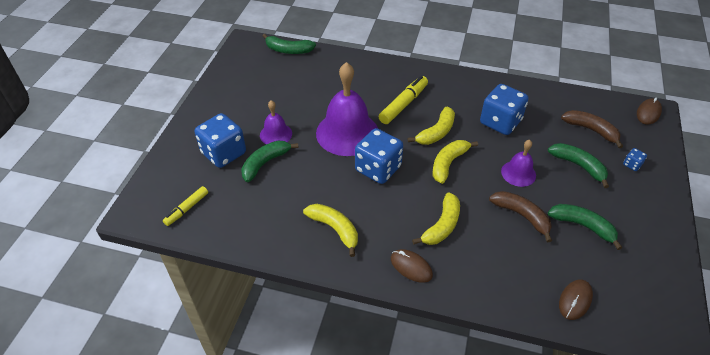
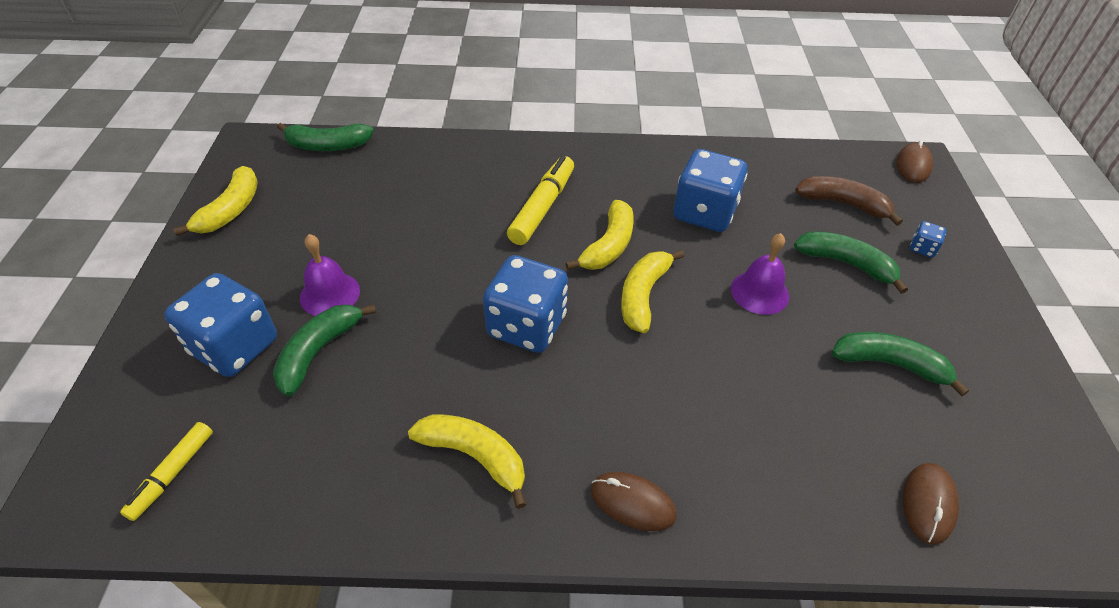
camera: 15 degrees left, 0 degrees up
purple bell [316,62,378,156] -> none
yellow banana [412,192,460,245] -> yellow banana moved to [173,166,258,236]
brown banana [489,191,552,242] -> none

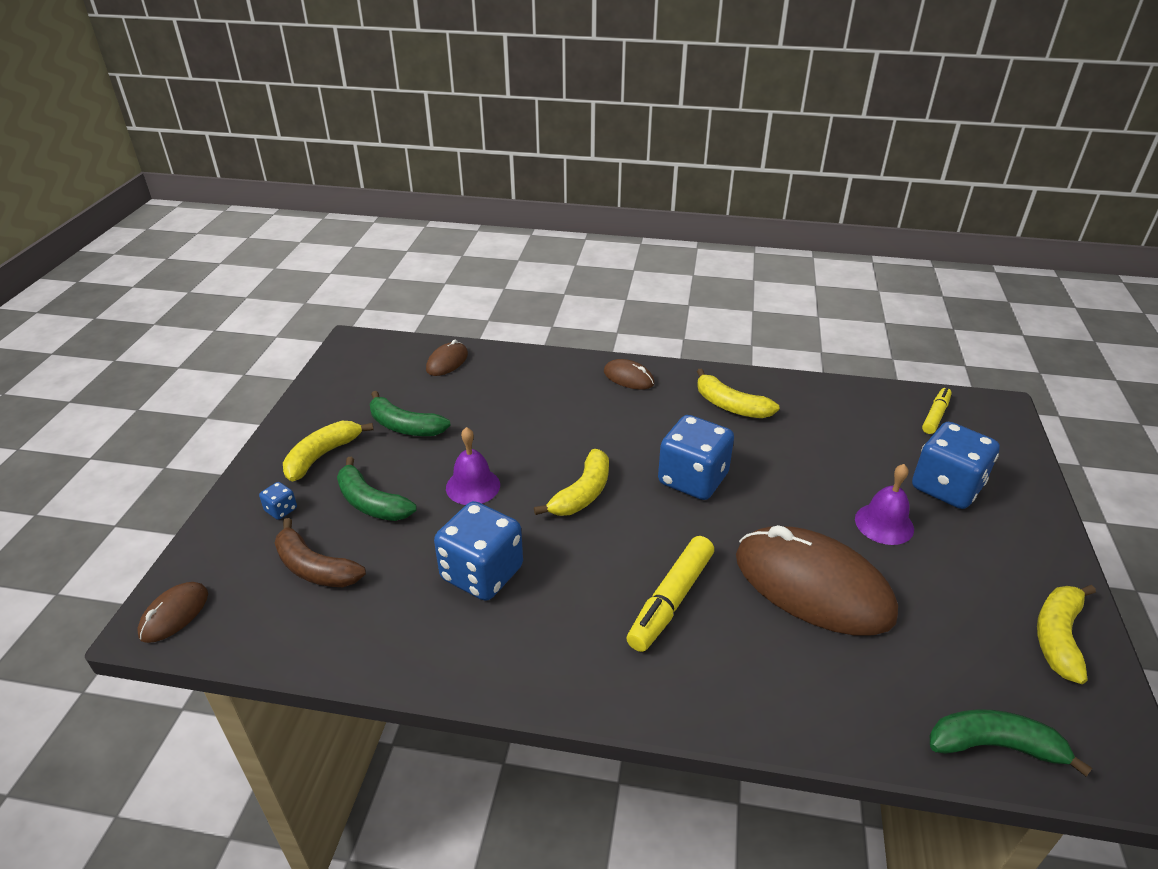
camera: 170 degrees left, 10 degrees down
green banana [273,304,376,396] -> none
yellow banana [565,200,634,270] -> yellow banana moved to [283,421,374,482]
none -> brown mouse [736,525,898,636]

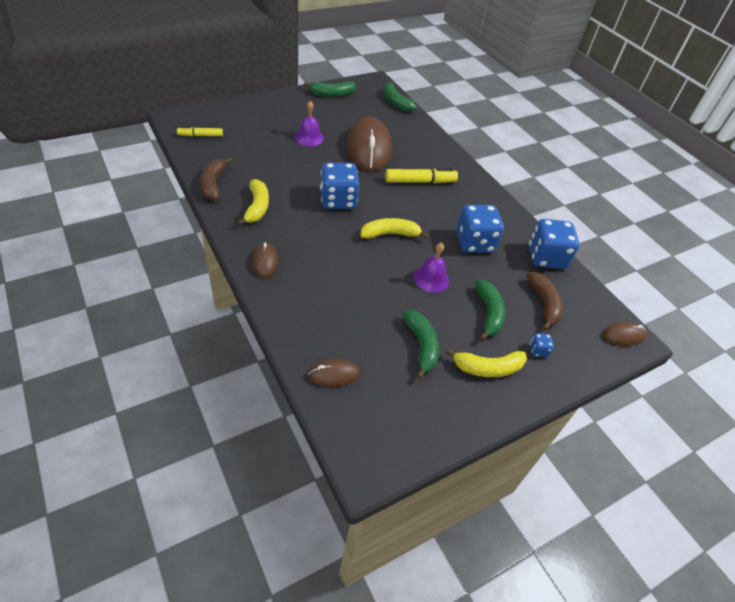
camera: 135 degrees left, 10 degrees up
blue dice [912,422,1000,509] -> blue dice moved to [529,219,579,269]
yellow banana [1037,585,1096,684] -> green banana [304,81,356,97]
none -> brown banana [200,157,232,200]

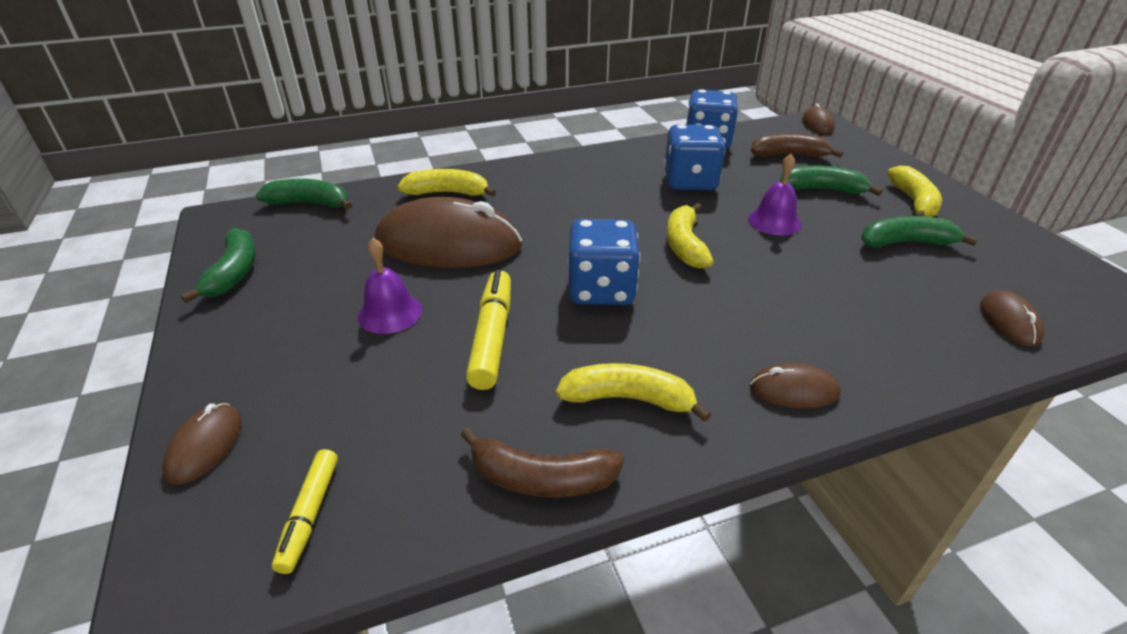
camera: 75 degrees left, 10 degrees down
green banana [383,81,417,112] -> green banana turned 150 degrees counterclockwise [256,179,352,209]
yellow marker [385,168,458,183] -> yellow marker moved to [466,270,511,390]
blue dice [530,333,554,357] -> none
none -> brown mouse [162,403,242,485]
none -> yellow banana [397,169,496,197]

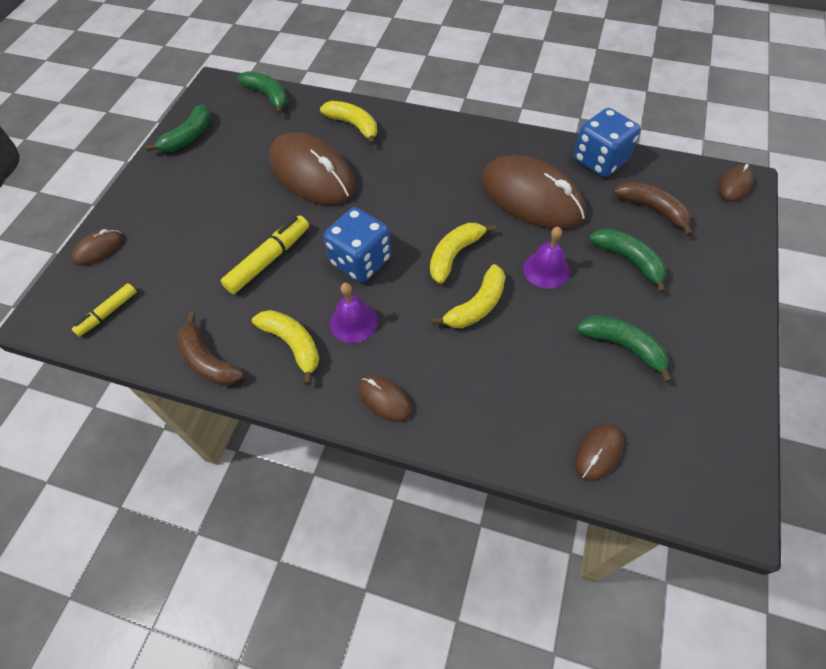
camera: 40 degrees right, 20 degrees up
purple bell [357,238,422,334] -> purple bell moved to [330,283,378,343]
blue dice [664,125,726,190] -> brown mouse [482,155,586,229]
yellow banana [887,166,942,217] -> yellow banana moved to [432,264,506,328]

